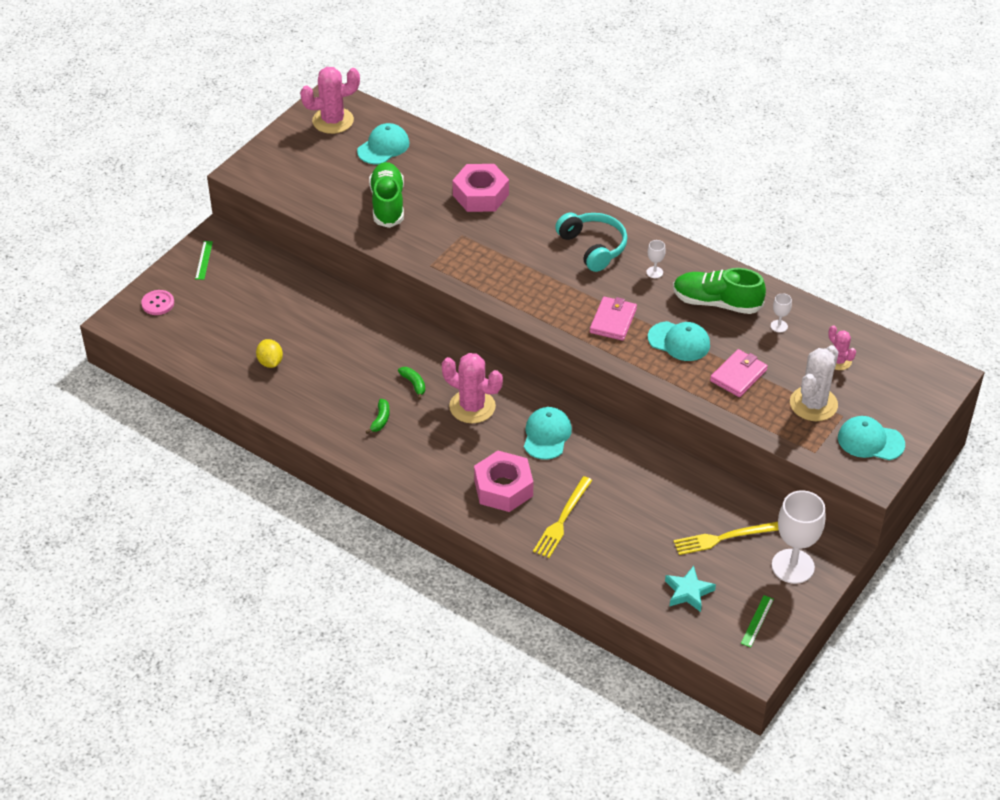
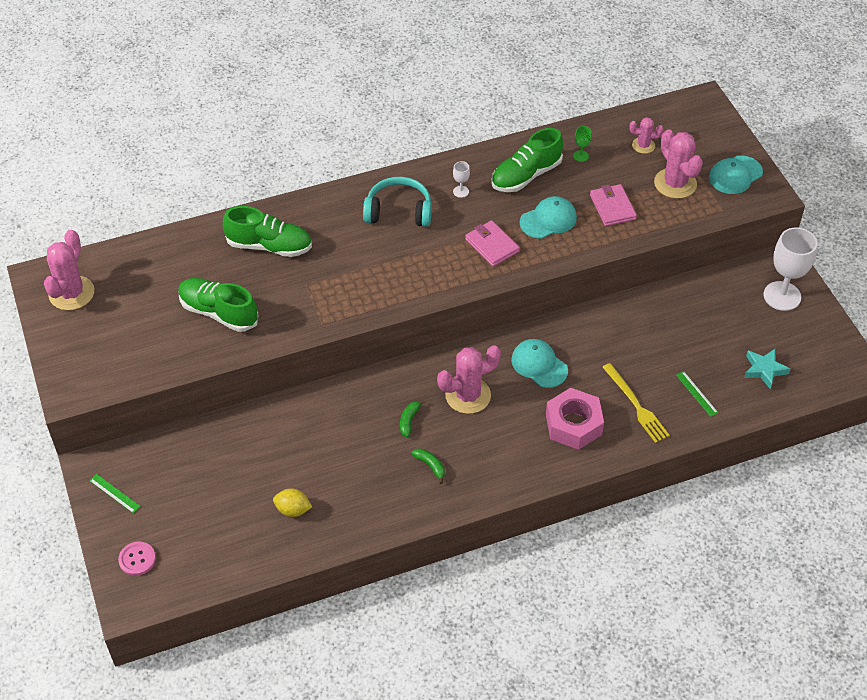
camera: 55 degrees left, 5 degrees up
turquoise cap [357,123,410,164] -> none
green banana [398,367,425,399] -> green banana turned 75 degrees counterclockwise [400,400,425,437]
pink nut [453,164,509,212] -> green shoe [223,206,312,257]
yellow fork [673,522,779,555] -> none
green ruler [741,595,774,647] -> green ruler moved to [676,371,718,417]
white goblet [771,293,792,333] -> green goblet [573,126,592,162]
white cactus [790,345,838,421] -> pink cactus [654,129,703,199]

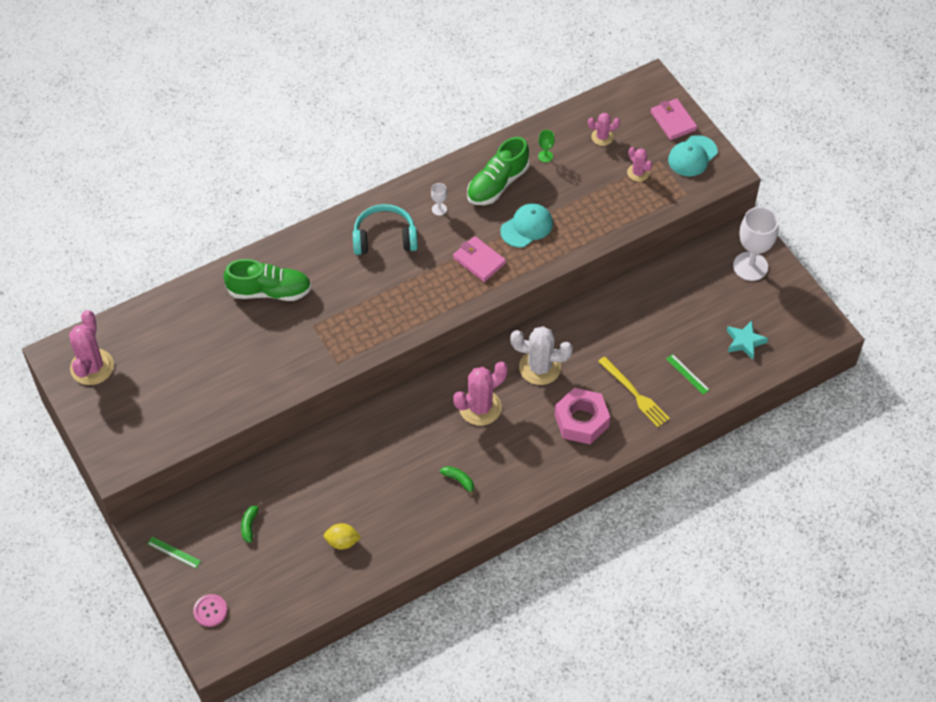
camera: 10 degrees left, 5 degrees up
green shoe [178,278,259,332] -> none
green banana [400,400,425,437] -> green banana moved to [241,502,262,543]
turquoise cap [511,339,568,388] -> white cactus [511,326,573,385]
pink wallet [590,184,637,226] -> pink wallet moved to [651,98,697,140]
pink cactus [654,129,703,199] -> pink cactus [627,147,652,182], size x0.56

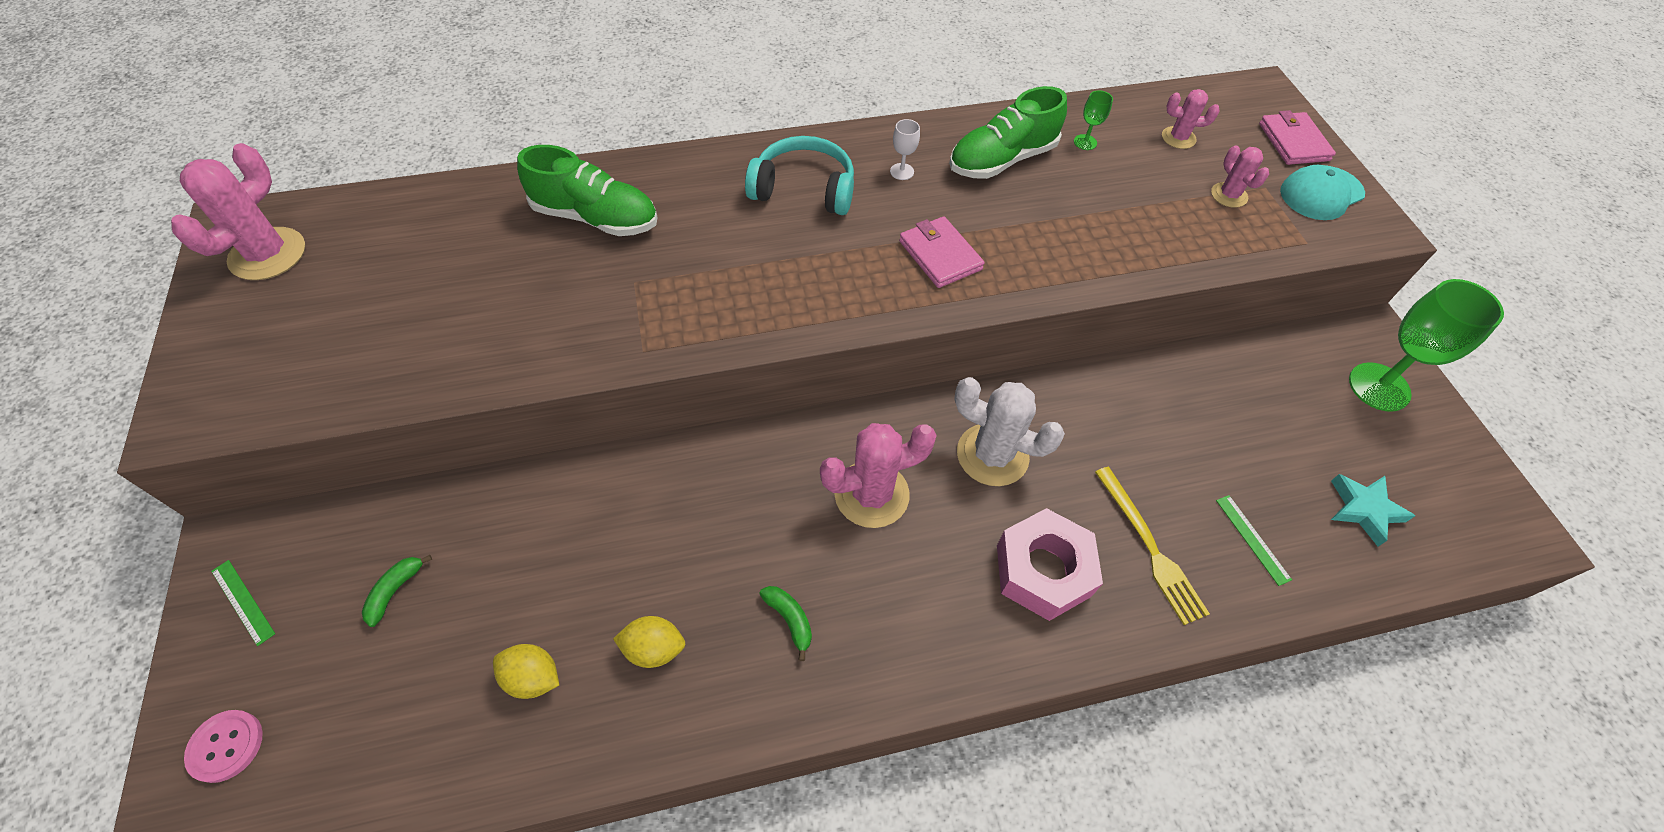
camera: 15 degrees right, 0 degrees up
turquoise cap [500,204,553,248] -> none
white goblet [733,207,779,281] -> green goblet [1349,279,1504,412]
none -> yellow lemon [613,616,685,668]

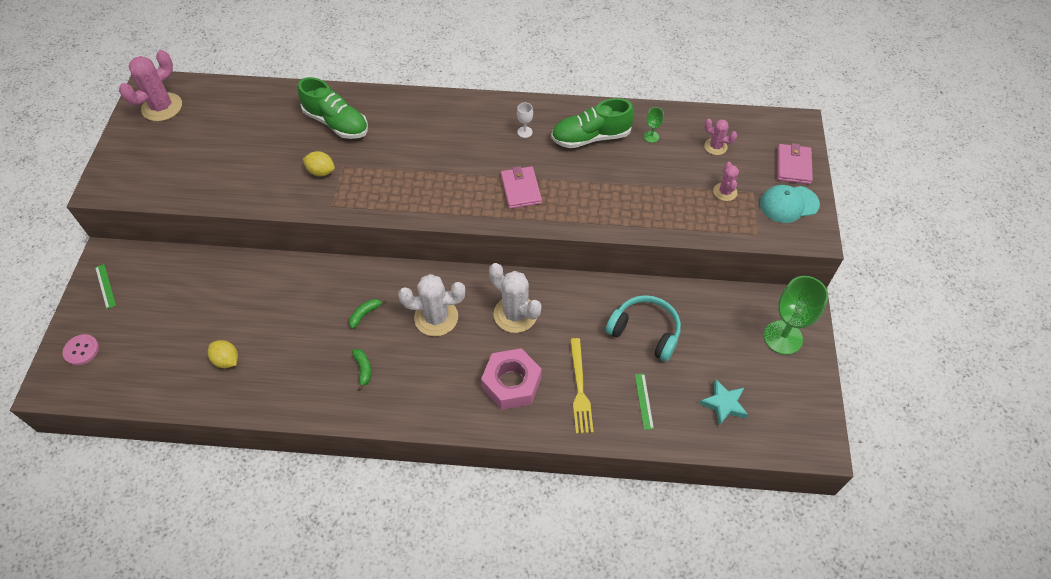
camera: 20 degrees right, 0 degrees up
green banana [362,555,432,627] -> green banana moved to [349,299,387,329]
yellow lemon [613,616,685,668] -> yellow lemon moved to [303,151,335,177]
turquoise headphones [745,136,854,215] -> turquoise headphones moved to [606,295,681,361]
pink cactus [820,423,937,528] -> white cactus [398,274,465,336]

